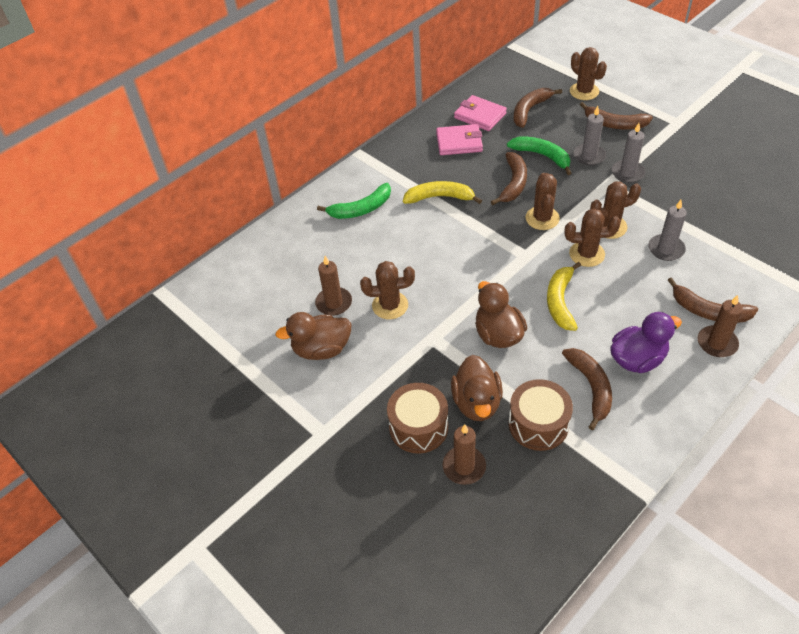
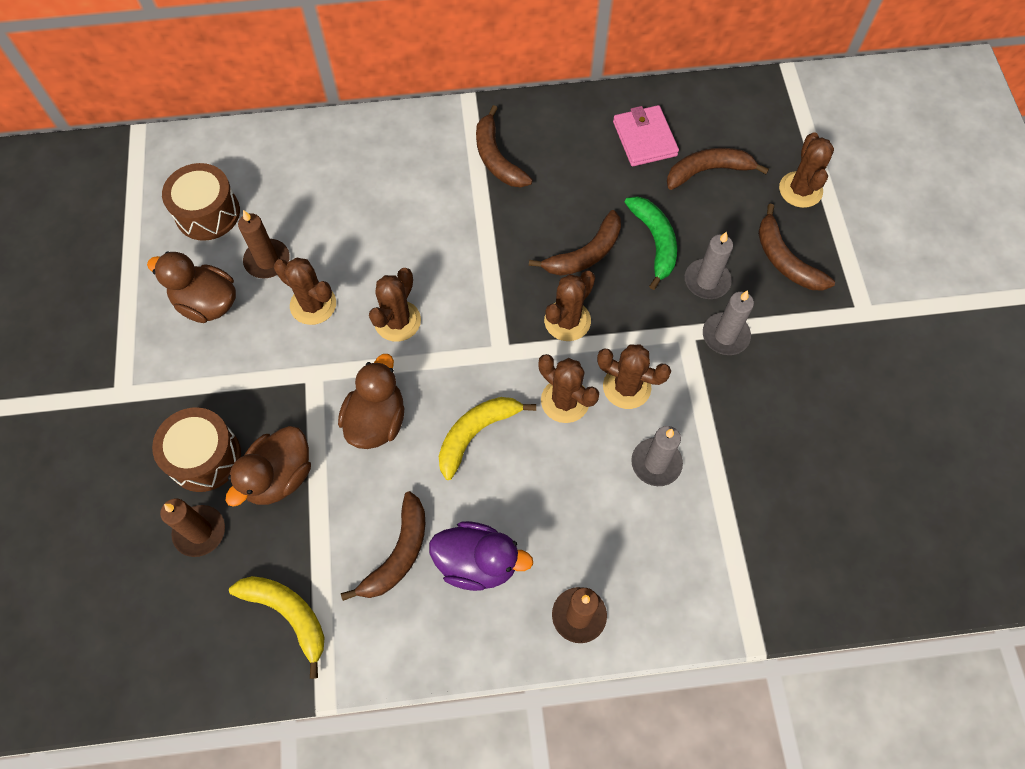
camera: 35 degrees right, 15 degrees up
green banana [317,183,391,219] -> none
yellow banana [403,181,482,204] -> yellow banana moved to [229,576,325,679]
pink wallet [436,124,483,155] -> none
brown drum [508,379,573,451] -> brown drum moved to [162,163,240,241]
brown banana [668,277,758,323] -> brown banana moved to [476,105,533,188]
none -> brown cactus [369,268,421,342]

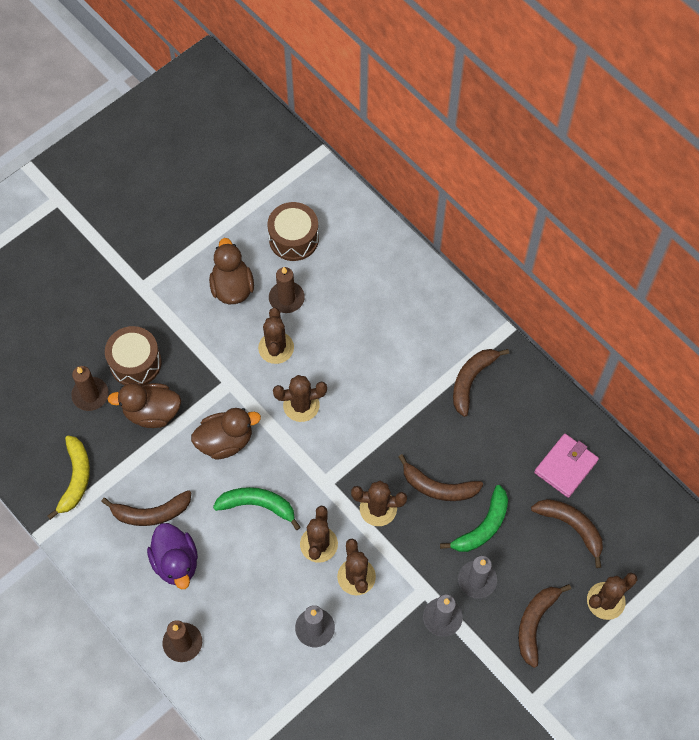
camera: 55 degrees right, 0 degrees up
yellow banana [439,397,536,480] -> green banana [213,487,301,530]

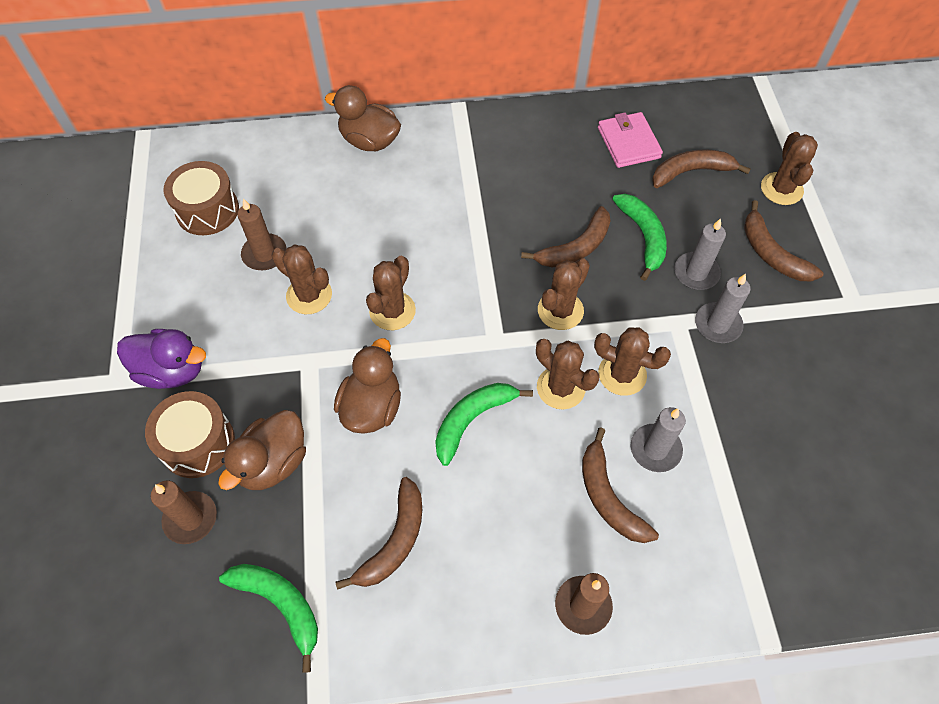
camera: 55 degrees left, 5 degrees down
yellow banana [47,435,90,520] -> green banana [219,564,318,673]
purple duck [147,523,198,589] -> purple duck moved to [117,329,206,389]
brown duck [209,238,254,304] -> brown duck moved to [325,85,401,151]
brown banana [453,349,509,417] -> brown banana moved to [582,427,659,543]

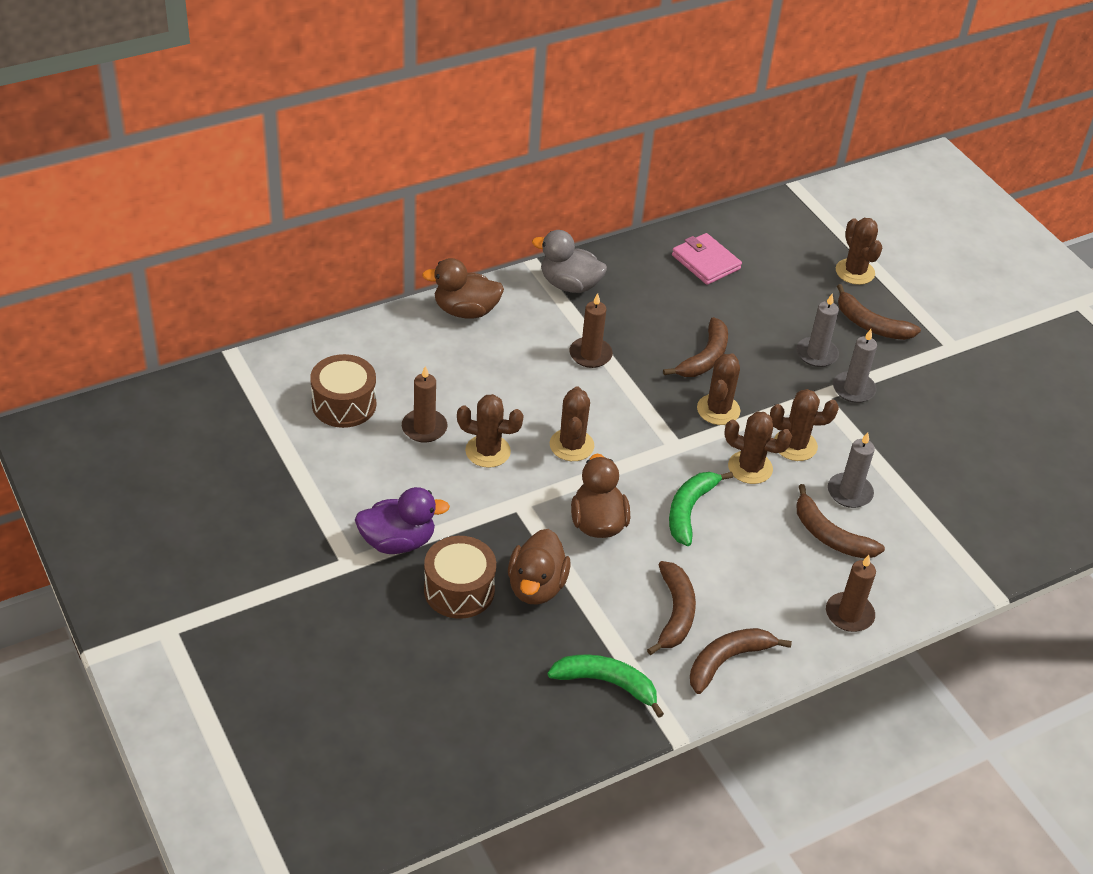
camera: 25 degrees left, 15 degrees down
brown candle [151,481,217,544] -> brown candle moved to [569,293,613,368]
green banana [612,194,667,281] -> none
brown banana [652,149,751,188] -> brown banana moved to [690,628,792,694]
none -> grey duck [532,230,607,293]

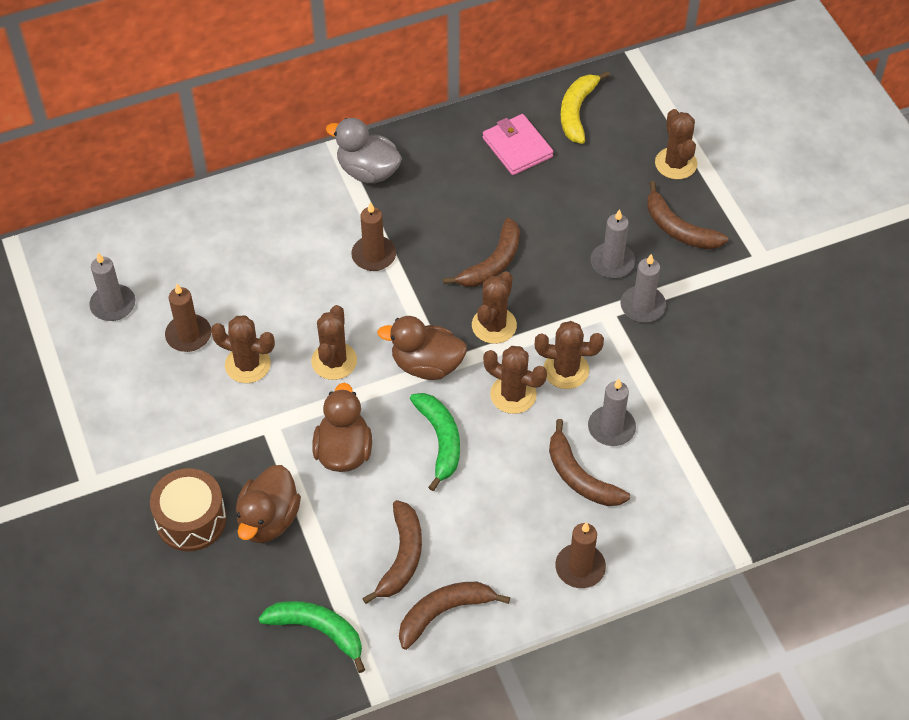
camera: 10 degrees right, 10 degrees up
brown drum [310,354,376,428] -> grey candle [89,253,135,321]
purple duck [355,487,450,554] -> none
brown duck [422,258,504,318] -> brown duck moved to [377,316,467,380]
green banana [669,472,733,546] -> green banana turned 135 degrees clockwise [410,393,460,491]
none -> yellow banana [561,71,610,144]

